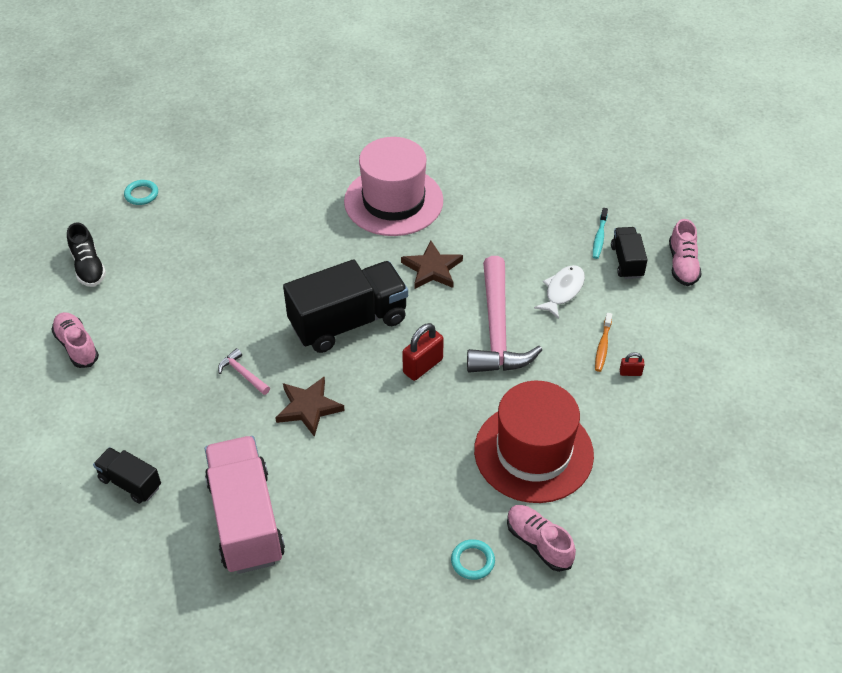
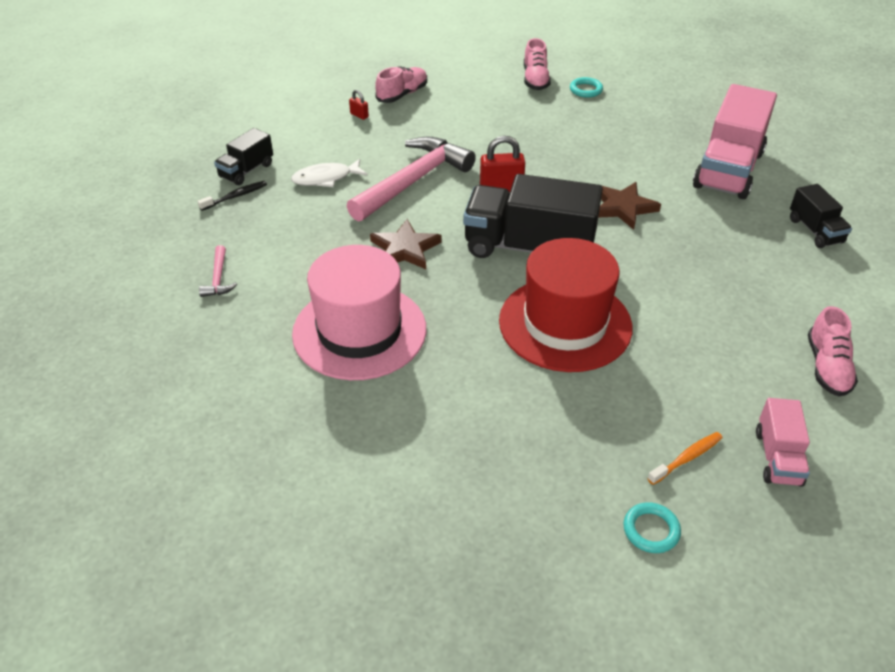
camera: 140 degrees left, 5 degrees down
black shoe [67,222,106,287] -> pink truck [756,398,810,487]
pink hammer [218,348,270,395] -> pink hammer moved to [199,245,237,297]
red hat [474,381,594,503] -> red hat moved to [499,238,632,372]
turquoise toothbrush [593,208,608,259] -> black toothbrush [197,181,267,211]
orange toothbrush [595,313,612,372] -> orange toothbrush moved to [647,432,723,485]
pink shoe [669,219,701,286] -> pink shoe moved to [375,67,427,103]

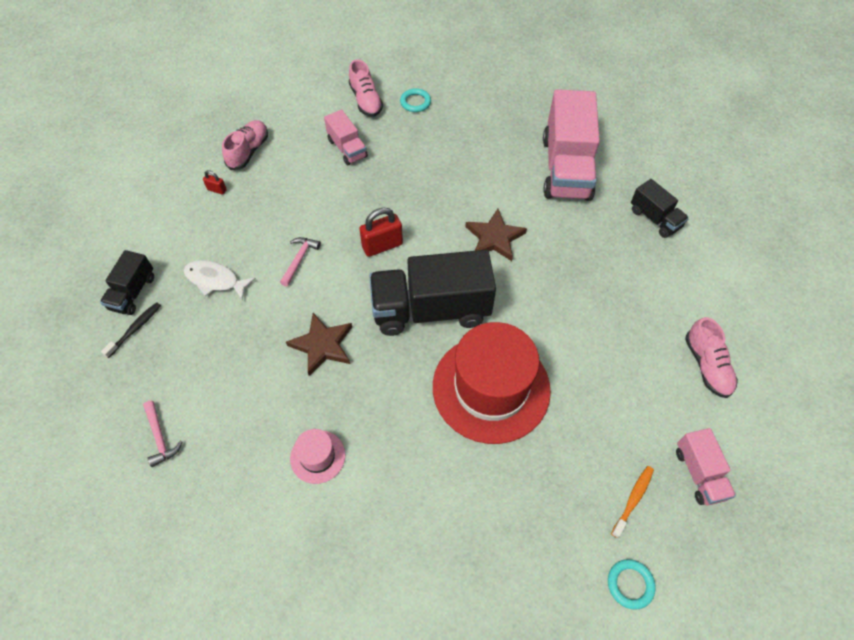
camera: 20 degrees left, 15 degrees up
white fish [291,159,368,187] -> white fish turned 60 degrees clockwise [184,260,256,300]
pink hat [292,245,426,380] -> pink hat [290,429,345,484], size x0.44
pink hammer [347,136,476,222] -> pink hammer [280,237,321,287], size x0.42
none -> pink truck [324,110,368,165]

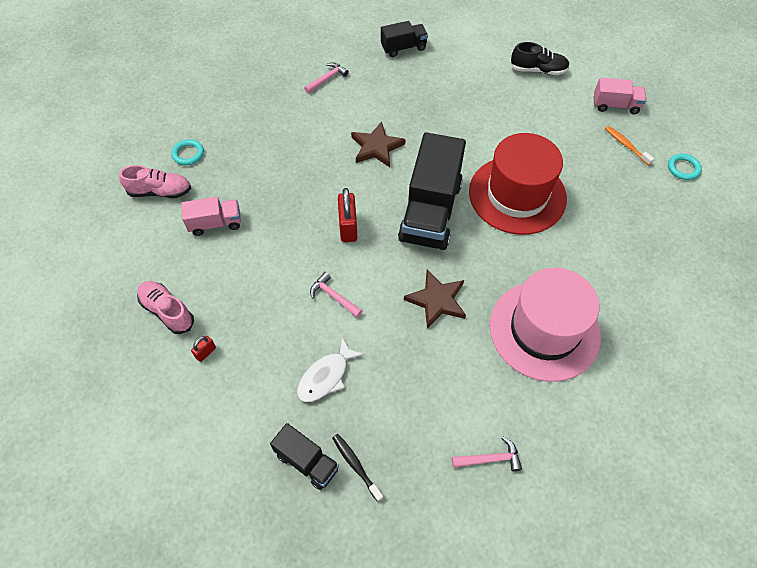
camera: 70 degrees left, 0 degrees up
pink hat [290,429,345,484] -> pink hat [490,268,601,382], size x2.25
pink truck [543,89,600,201] -> pink hammer [304,63,349,93]
pink shoe [685,317,738,398] -> black shoe [510,42,570,75]

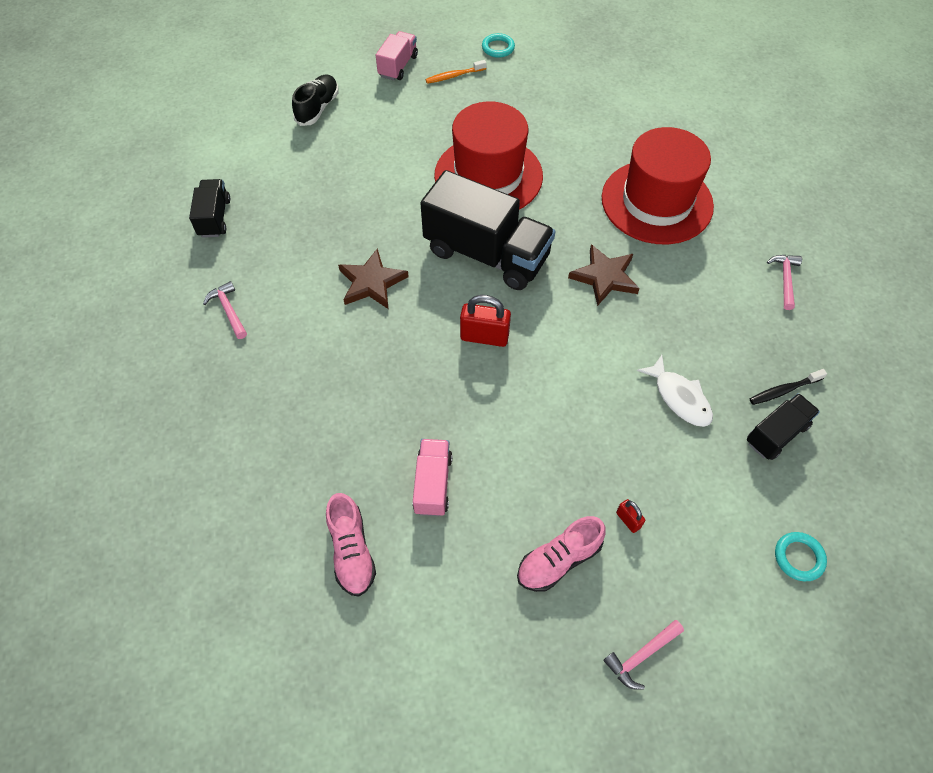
camera: 75 degrees left, 0 degrees up
pink shoe [119,165,191,198] -> pink shoe turned 150 degrees clockwise [326,493,376,597]
turquoise ring [171,139,204,165] -> turquoise ring moved to [775,532,827,581]
pink hammer [310,272,362,318] -> pink hammer moved to [603,620,684,690]
pink hat [490,268,601,382] -> red hat [602,127,714,245]

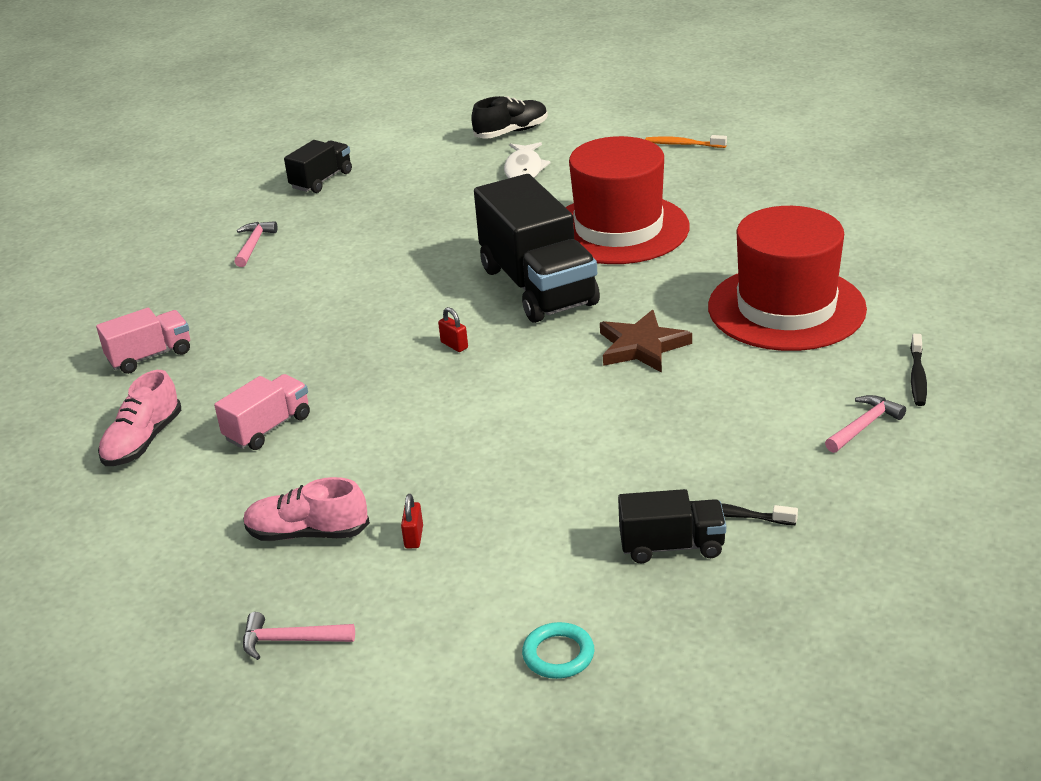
camera: 40 degrees right, 25 degrees down
brown star [338,248,409,309] -> none
pink truck [376,31,418,80] -> pink truck moved to [96,308,190,374]
red padlock [460,295,511,347] -> red padlock [438,307,468,352], size x0.51
turquoise ring [482,33,515,58] -> none
white fish [637,355,713,427] -> white fish moved to [504,142,551,178]
none -> black toothbrush [910,334,927,406]

